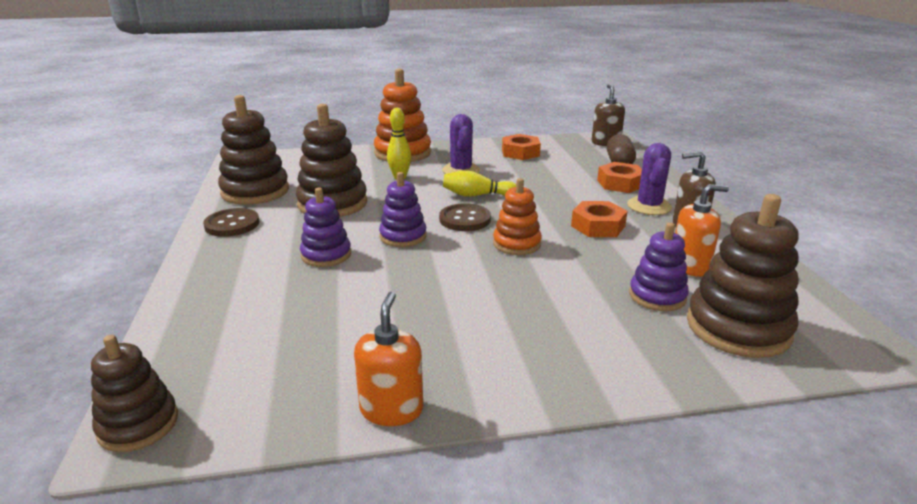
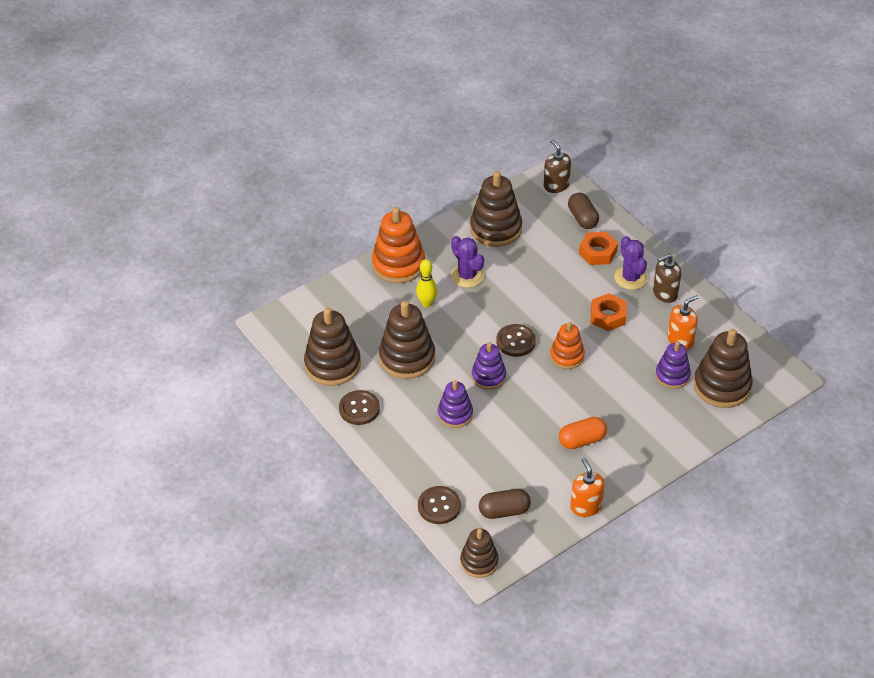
camera: 25 degrees left, 20 degrees up
yellow bowling pin [443,170,516,197] -> none
orange nut [502,134,541,160] -> brown stacking toy [470,171,522,247]
none -> brown button [418,486,461,524]
none -> brown capsule [479,489,531,519]
none -> orange capsule [559,417,607,449]

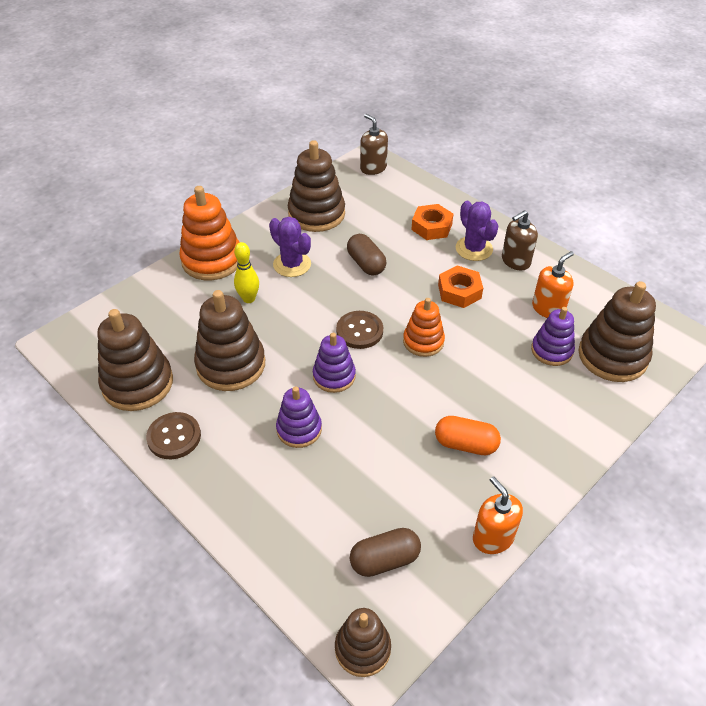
camera: 10 degrees left, 0 degrees up
brown button [418,486,461,524] -> none
orange capsule [559,417,607,449] -> orange capsule turned 45 degrees clockwise [435,416,501,455]
brown capsule [568,193,599,229] -> brown capsule moved to [347,234,386,275]

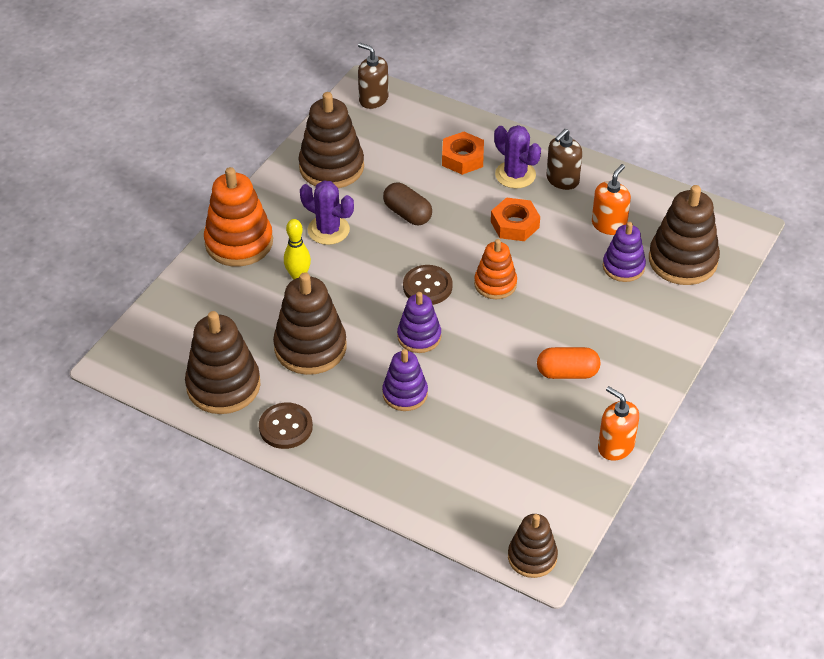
camera: 15 degrees left, 0 degrees up
brown capsule [350,528,421,577] -> none

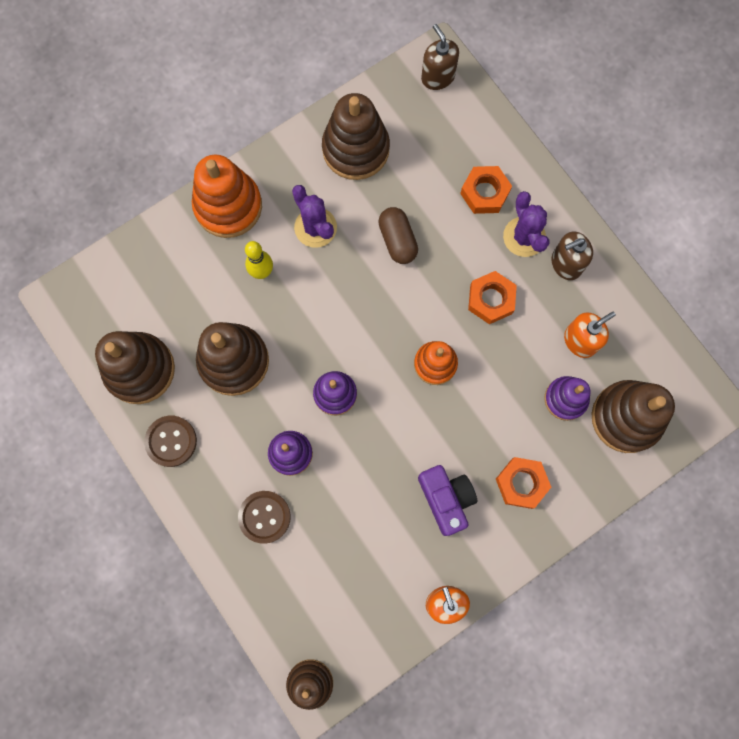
camera: 25 degrees right, 30 degrees up
brown button [403,265,453,305] -> brown button moved to [238,491,291,544]
orange capsule [537,347,600,379] -> purple camera [418,465,478,536]
none -> orange nut [496,457,551,509]

